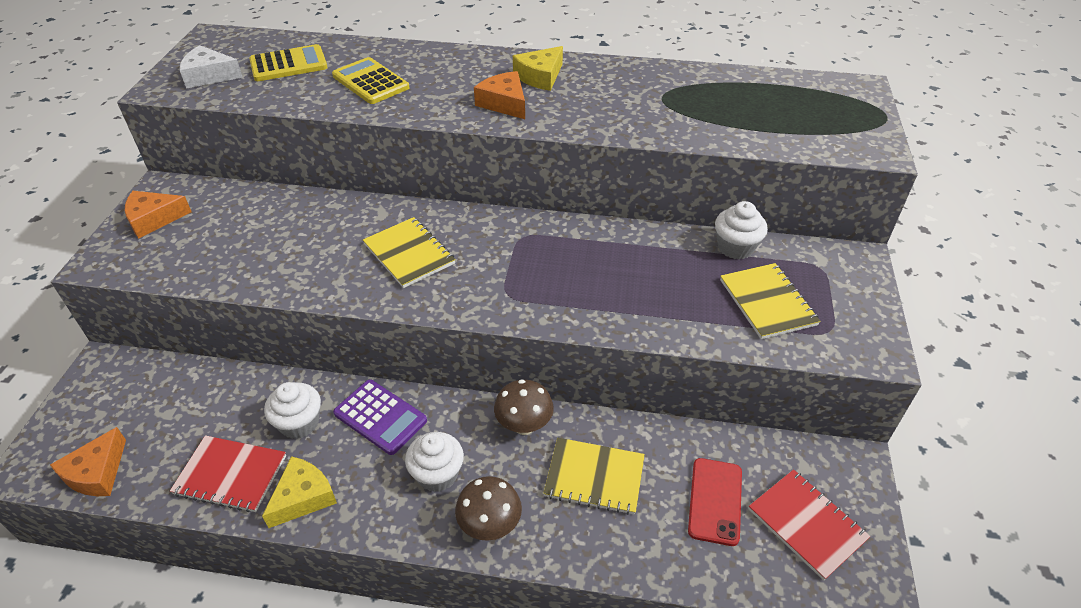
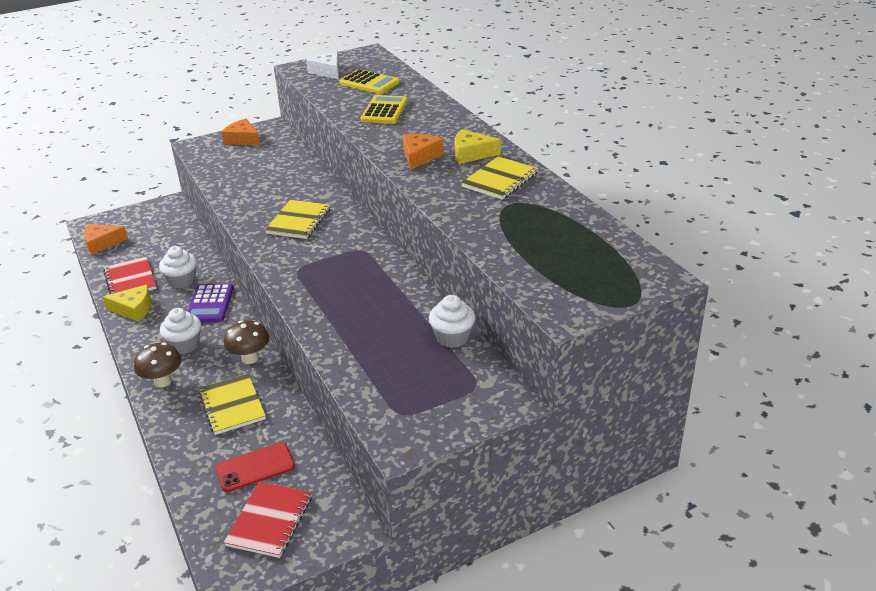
camera: 55 degrees right, 10 degrees down
yellow notebook [720,263,821,339] -> yellow notebook moved to [461,156,538,200]

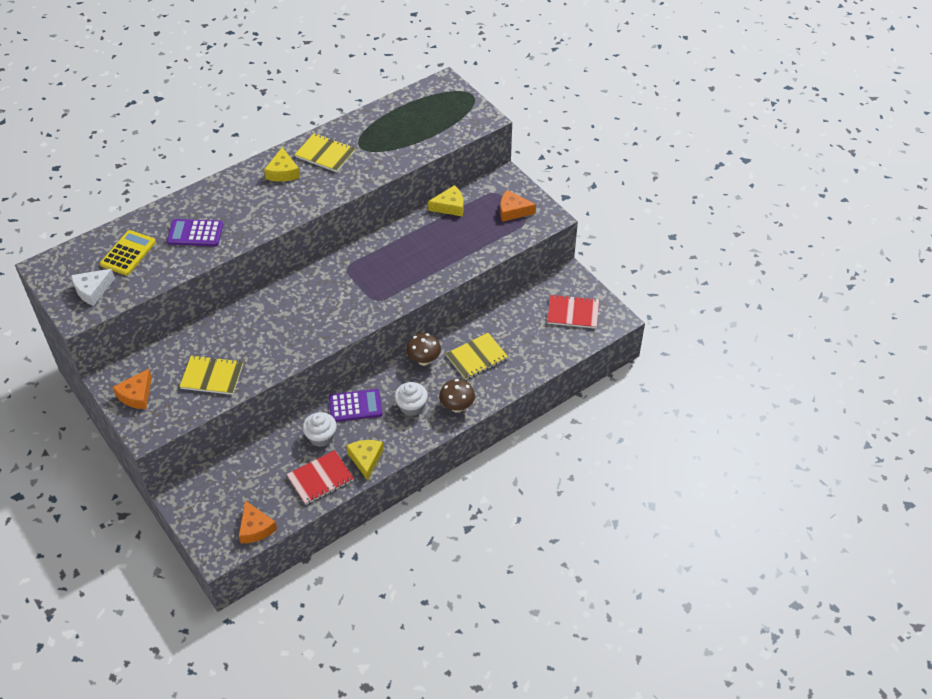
camera: 100 degrees left, 15 degrees up
red phone [215,442,295,492] -> none
yellow notebook [265,200,330,239] -> yellow notebook moved to [179,355,243,395]
yellow calculator [361,95,408,124] -> purple calculator [167,219,223,246]
orange cheese [403,134,444,170] -> orange cheese moved to [500,190,536,222]
white cupcake [429,295,476,348] -> yellow cheese [428,185,463,216]

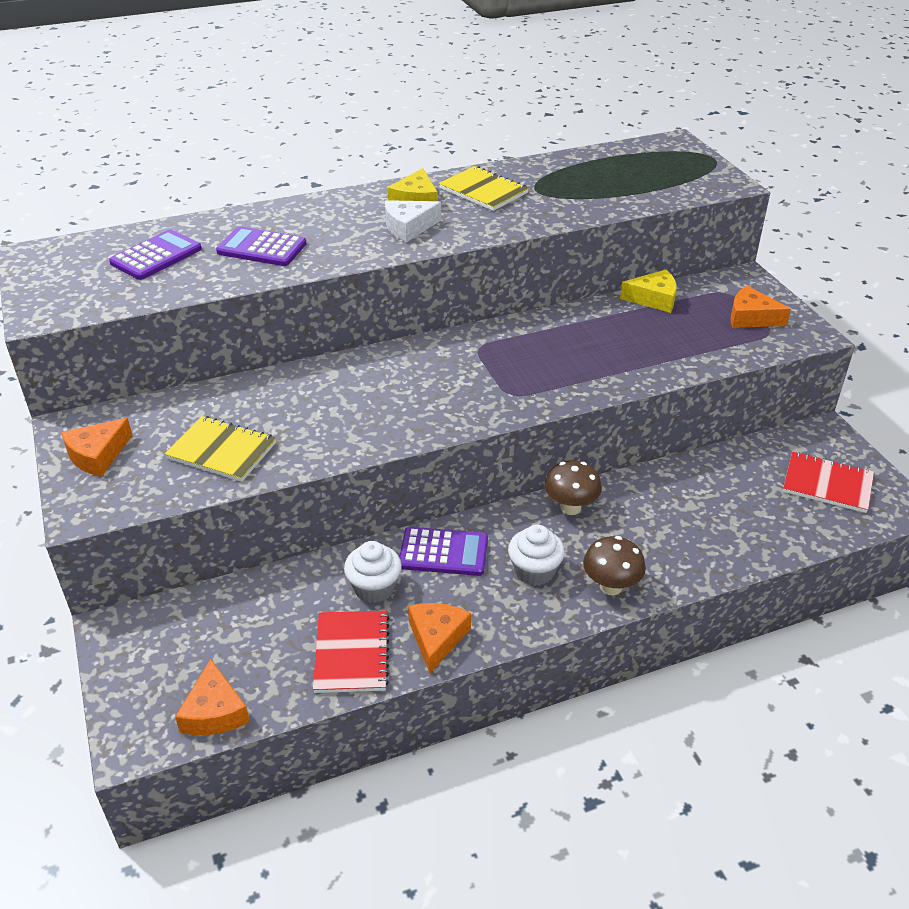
camera: 15 degrees right, 10 degrees down
white cheese [71,269,115,306] -> white cheese moved to [385,200,441,242]
yellow calculator [100,230,156,275] -> purple calculator [109,229,202,280]
red notebook [287,450,354,505] -> red notebook turned 75 degrees counterclockwise [313,610,390,693]
yellow cheese [346,440,384,480] -> orange cheese [408,603,471,673]
yellow notebook [446,333,508,380] -> none

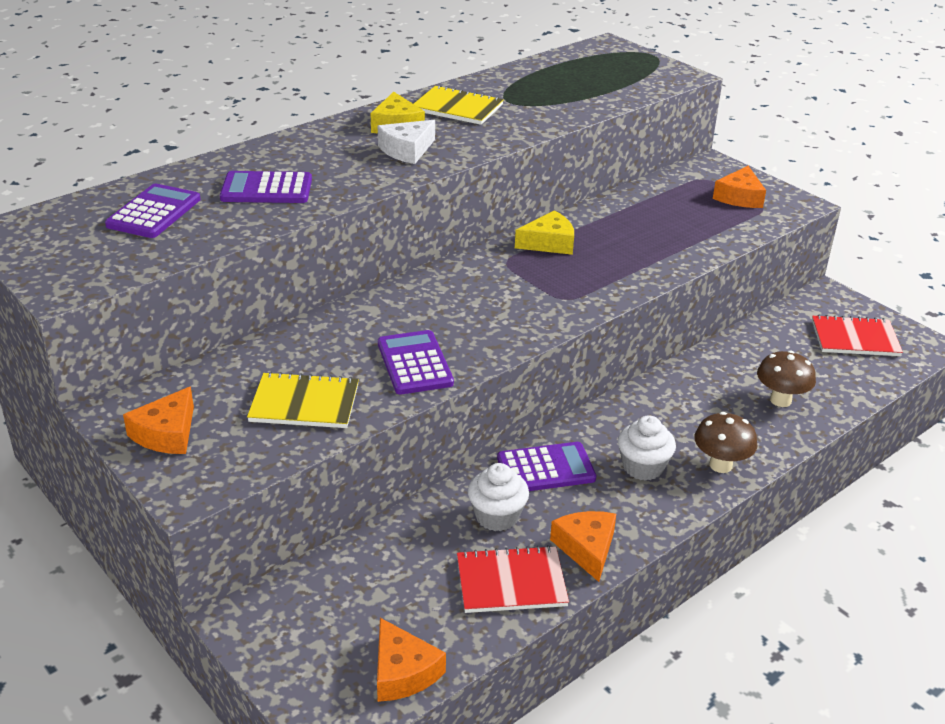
camera: 20 degrees left, 5 degrees down
red notebook [313,610,390,693] -> red notebook turned 75 degrees counterclockwise [457,545,569,613]
brown mushroom [545,460,602,515] -> brown mushroom moved to [757,350,816,407]
yellow cheese [620,270,677,313] -> yellow cheese moved to [515,210,574,255]
orange cheese [730,286,791,328] -> orange cheese turned 75 degrees counterclockwise [713,166,766,208]
none -> purple calculator [378,330,454,394]

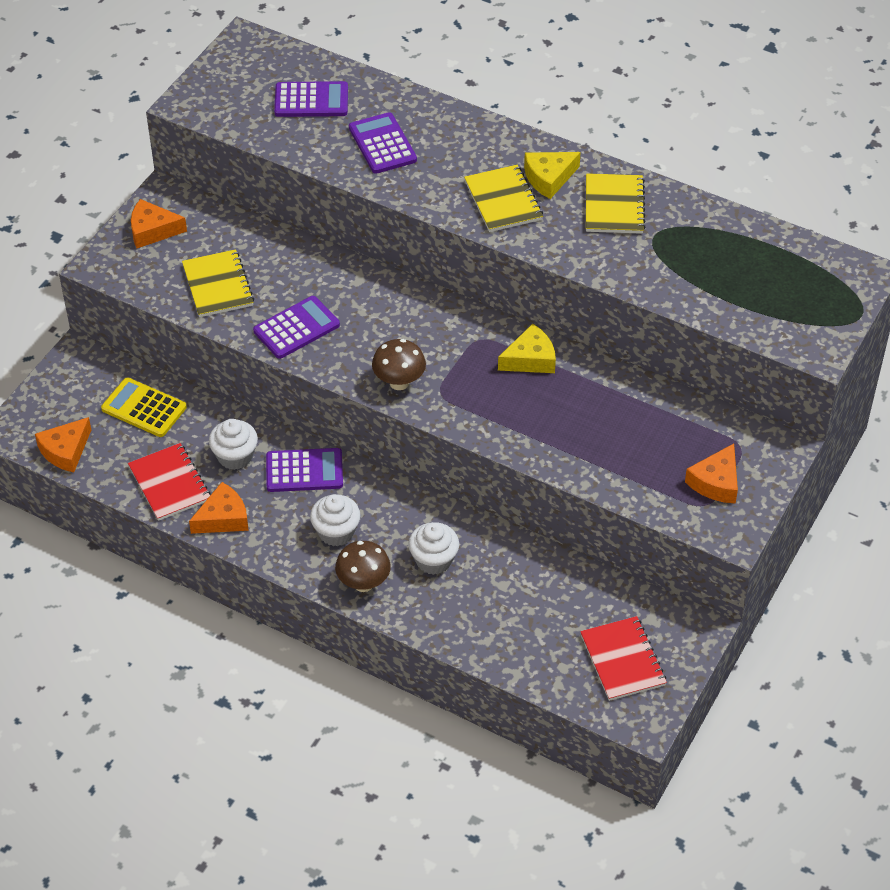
camera: 70 degrees right, 15 degrees up
white cheese [378,120,435,164] -> yellow notebook [464,165,543,232]
purple calculator [497,442,596,491] -> purple calculator turned 60 degrees counterclockwise [266,448,343,492]
yellow cheese [515,210,574,255] -> yellow cheese turned 75 degrees counterclockwise [498,324,556,373]
orange cheese [713,166,766,208] -> orange cheese turned 60 degrees counterclockwise [685,444,738,504]
brown mushroom [757,350,816,407] -> brown mushroom moved to [372,339,426,390]
none -> yellow calculator [101,377,187,437]
none -> white cupcake [408,522,459,575]

